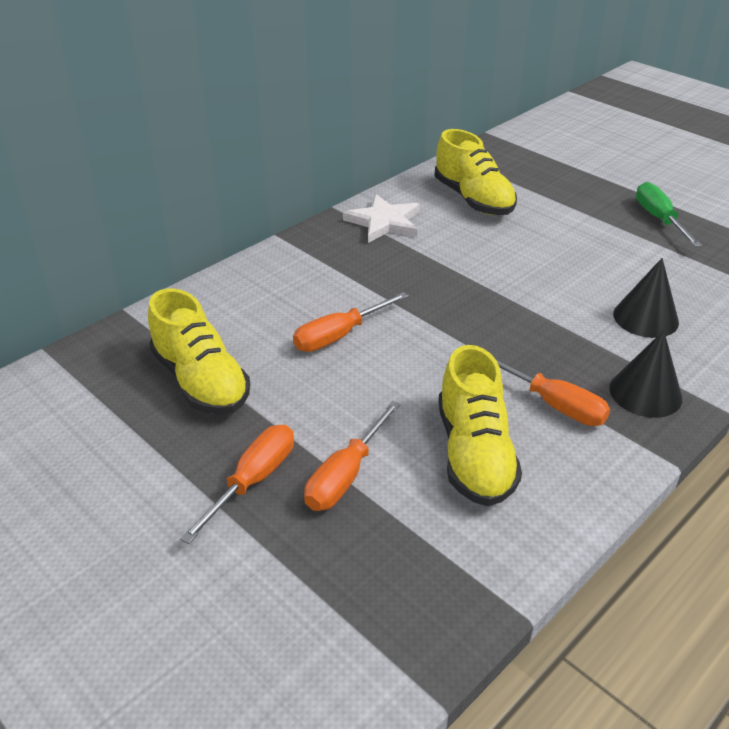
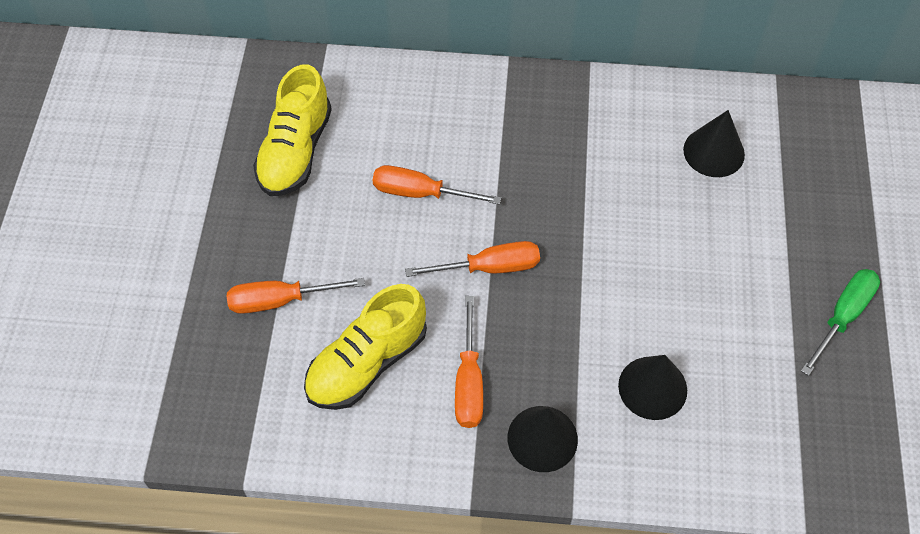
camera: 50 degrees right, 20 degrees up
orange screwdriver [180,425,294,544] -> orange screwdriver moved to [405,241,540,277]
white star [343,194,420,243] -> none
yellow shoe [435,129,517,215] -> black cone [683,110,745,177]

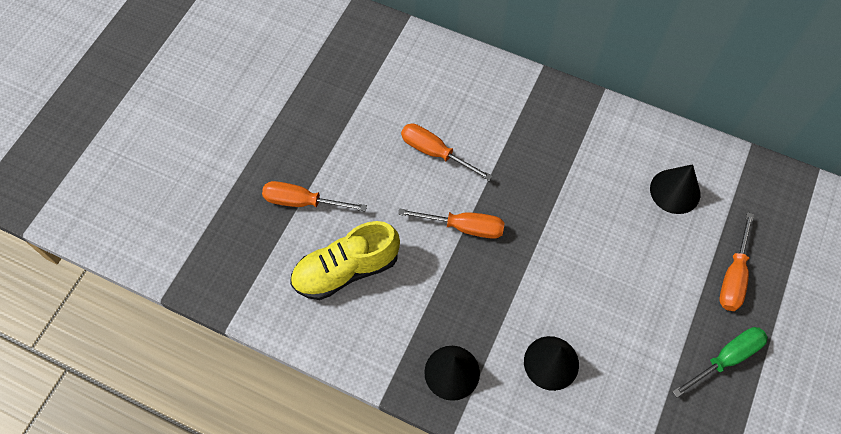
camera: 20 degrees right, 5 degrees up
yellow shoe [253,64,332,196] -> none
orange screwdriver [455,296,483,428] -> orange screwdriver moved to [719,212,754,311]

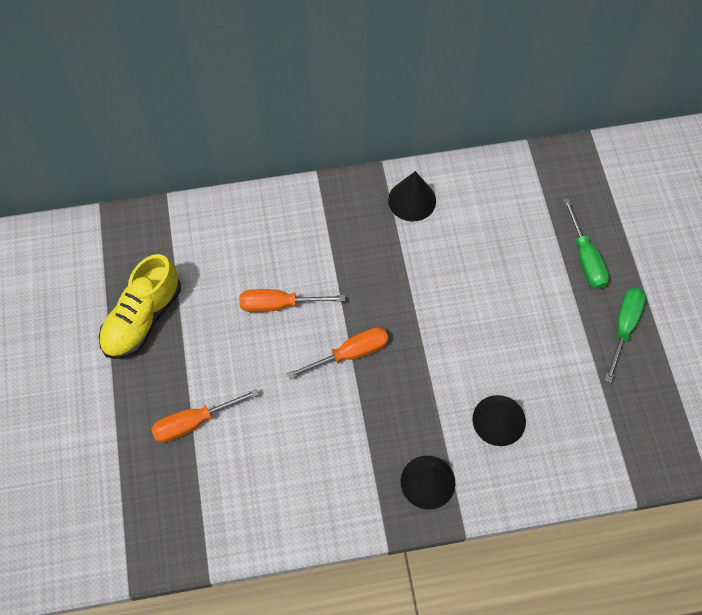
camera: 35 degrees left, 0 degrees up
yellow shoe [290,221,400,300] -> yellow shoe moved to [99,254,181,359]
black cone [650,164,700,214] -> black cone moved to [388,171,436,221]
orange screwdriver [719,212,754,311] -> green screwdriver [563,198,609,289]

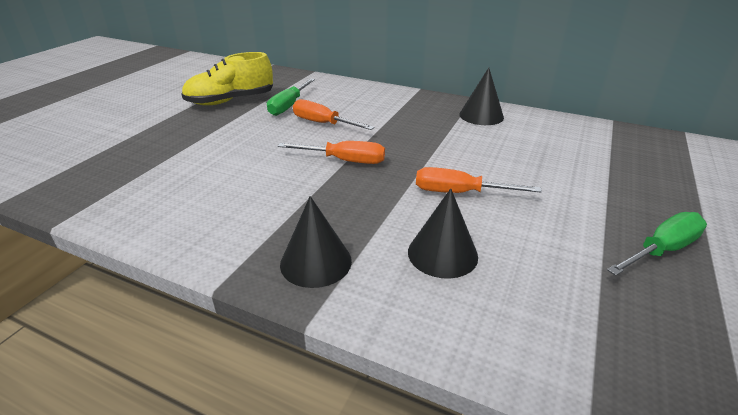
camera: 35 degrees right, 30 degrees down
orange screwdriver [151,389,259,443] -> orange screwdriver moved to [416,167,542,193]
green screwdriver [563,198,609,289] -> green screwdriver moved to [267,79,315,116]

